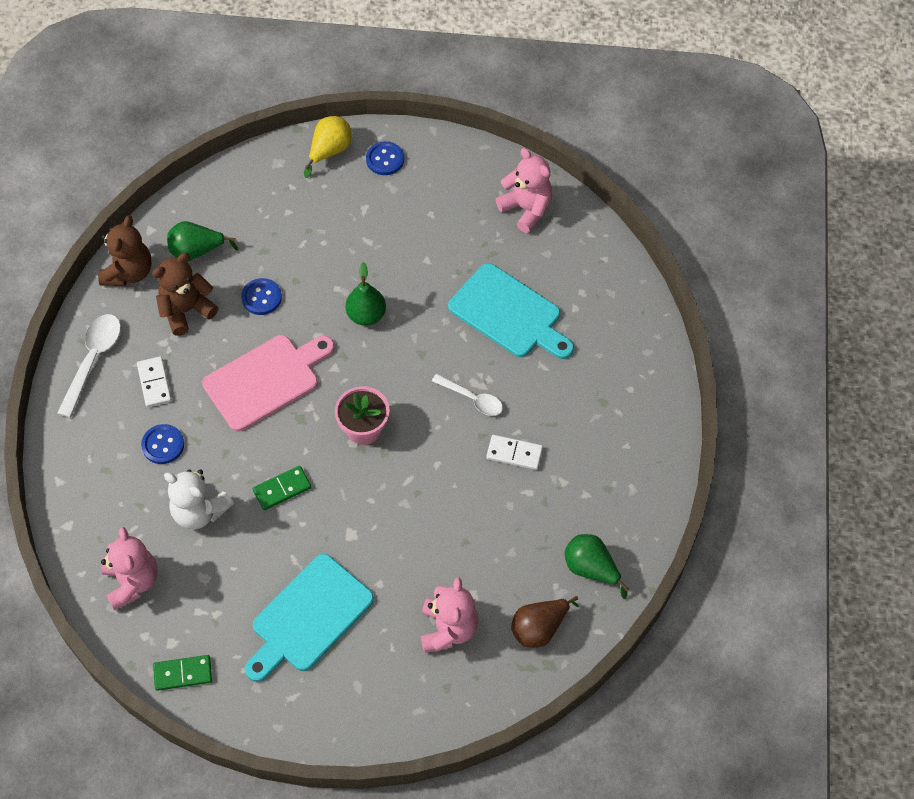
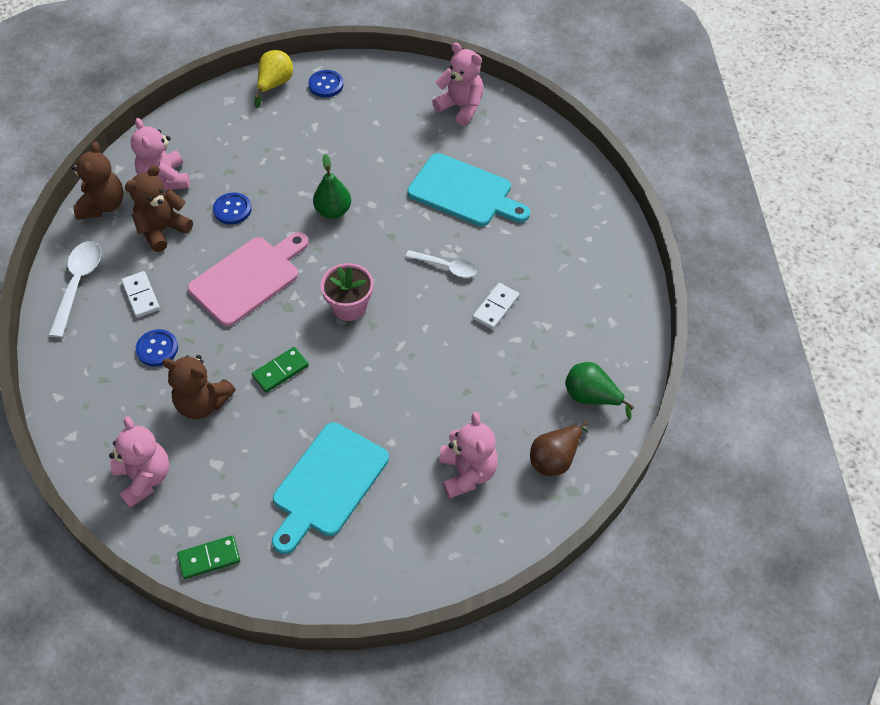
camera: 10 degrees left, 5 degrees down
white teddy bear [164,469,234,529] -> brown teddy bear [162,355,236,419]
green pear [167,221,238,261] -> pink teddy bear [130,118,190,190]
white domino [486,435,543,470] -> white domino turned 60 degrees counterclockwise [472,283,519,330]

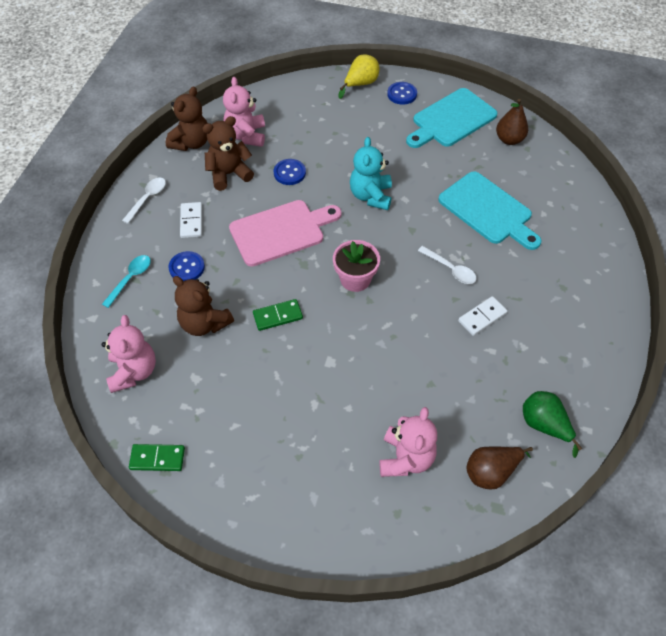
camera: 20 degrees right, 0 degrees up
white spoon [48,241,101,338] -> white spoon [122,177,166,224], size x0.66
turquoise cutting board [272,422,389,554] -> turquoise cutting board moved to [406,88,498,148]
green pear [313,154,351,219] -> turquoise teddy bear [350,137,392,210]
pink teddy bear [432,43,484,126] -> brown pear [496,99,528,145]
none -> turquoise spoon [102,255,151,308]

